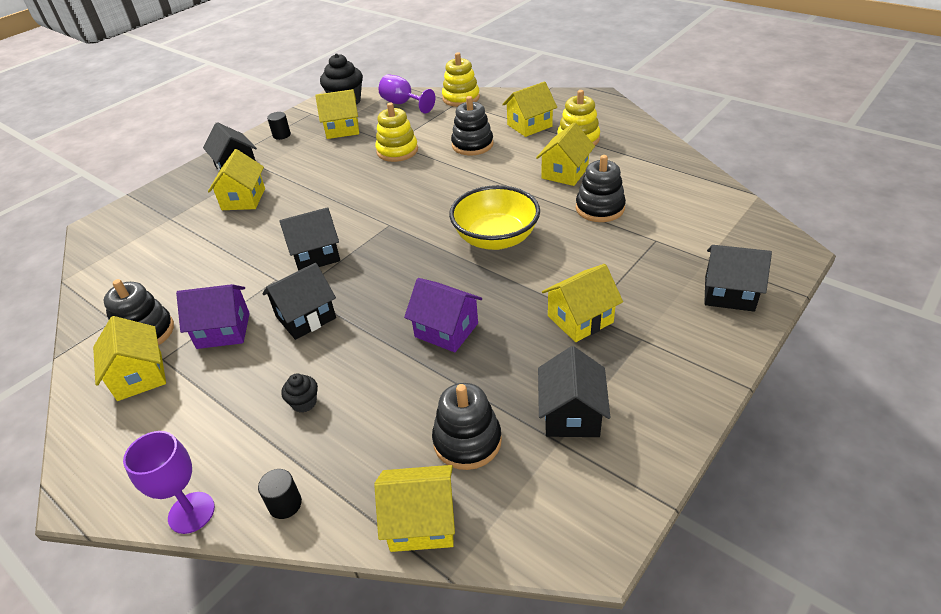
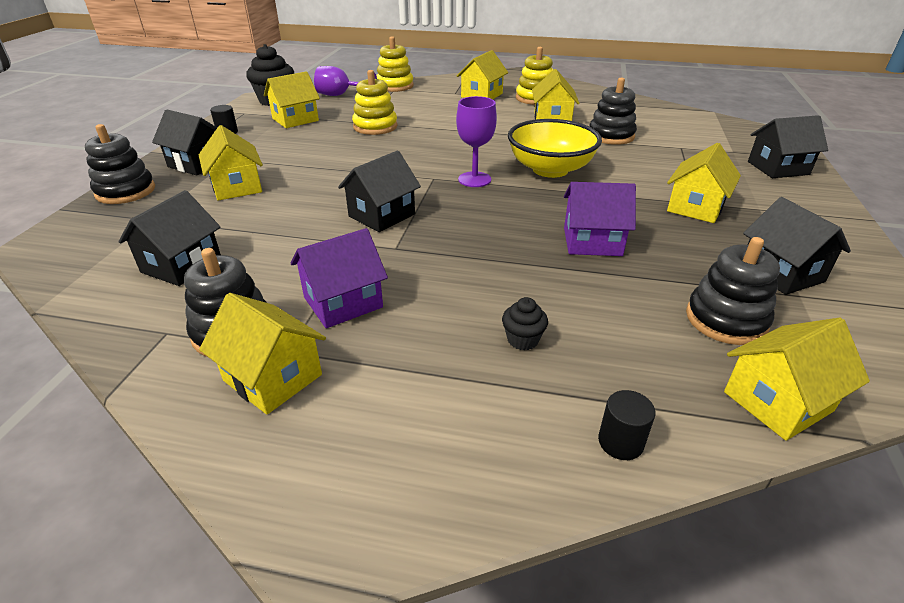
camera: 30 degrees left, 5 degrees down
purple goblet [123,431,215,534] -> purple goblet moved to [456,96,497,187]
black house [262,263,336,340] -> black house moved to [118,190,221,286]
black stacking toy [451,96,494,155] -> black stacking toy moved to [85,124,155,204]

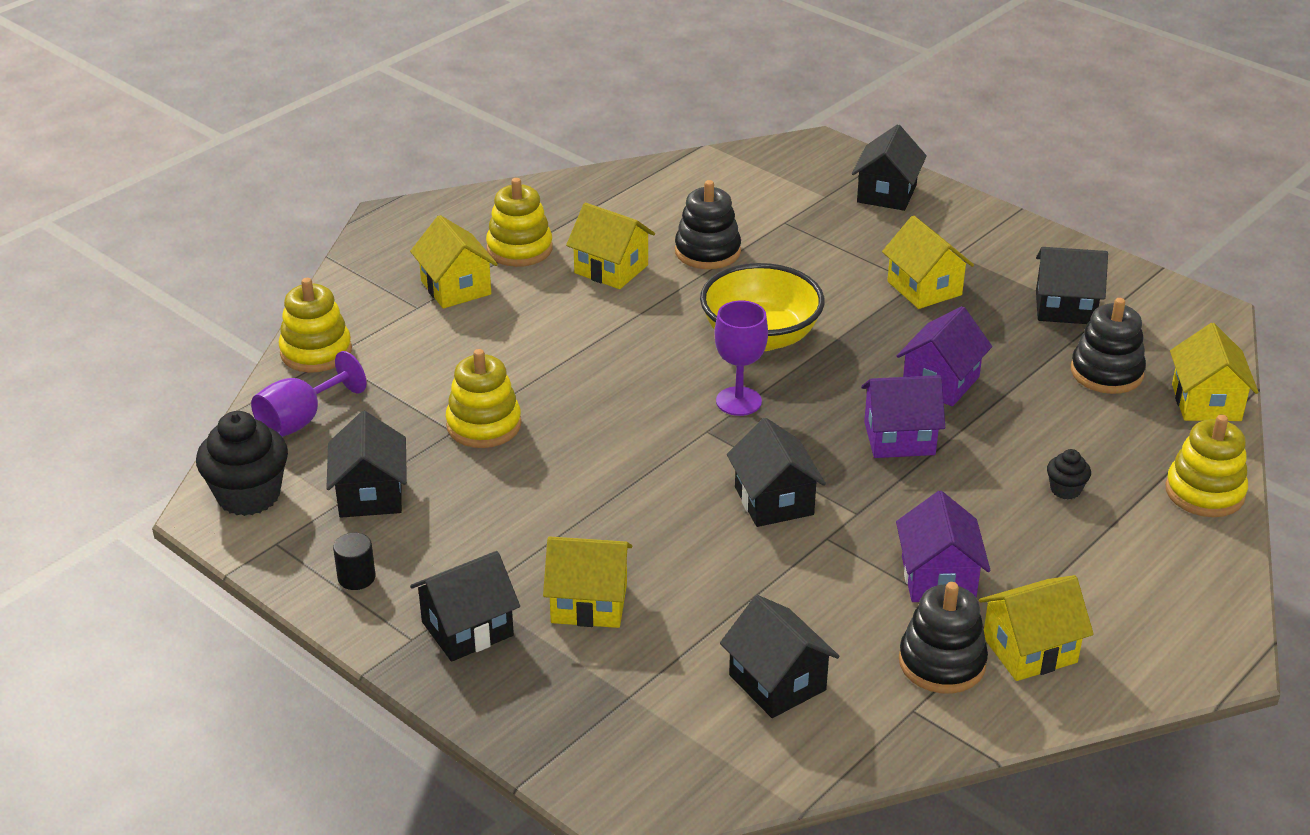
camera: 60 degrees left, 0 degrees up
black stacking toy [85,124,155,204] -> none
yellow house [264,71,320,128] -> black house [326,411,407,517]
black cylinder [598,390,656,460] -> yellow stacking toy [1165,414,1248,517]
none -> purple house [861,375,945,458]

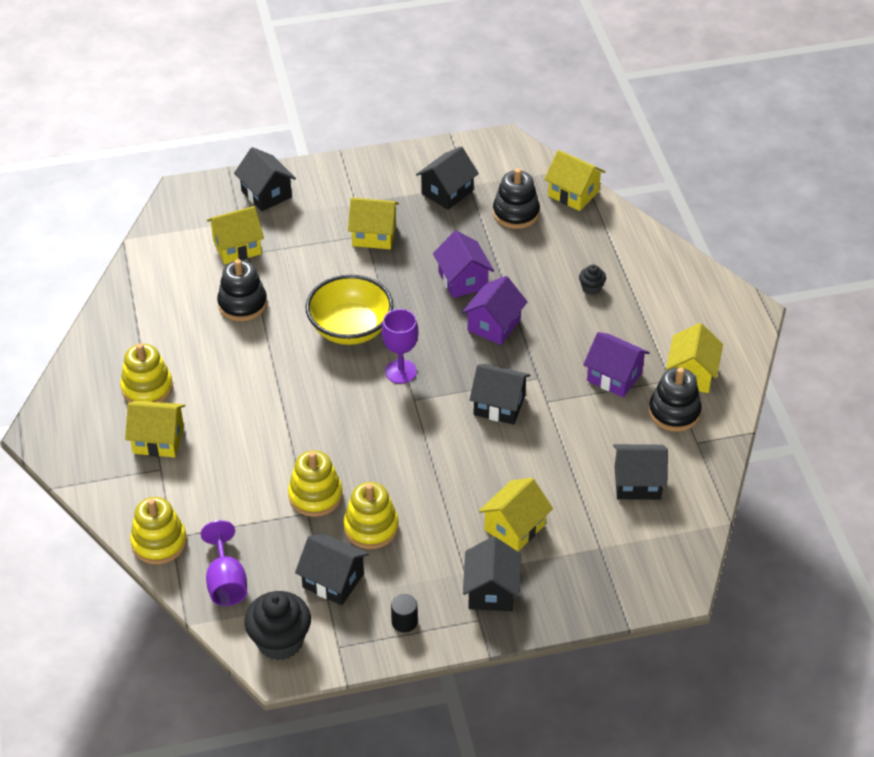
camera: 55 degrees left, 10 degrees up
yellow house [566,203,655,289] -> yellow house moved to [207,206,264,264]
yellow stacking toy [1165,414,1248,517] -> yellow stacking toy moved to [344,482,399,549]

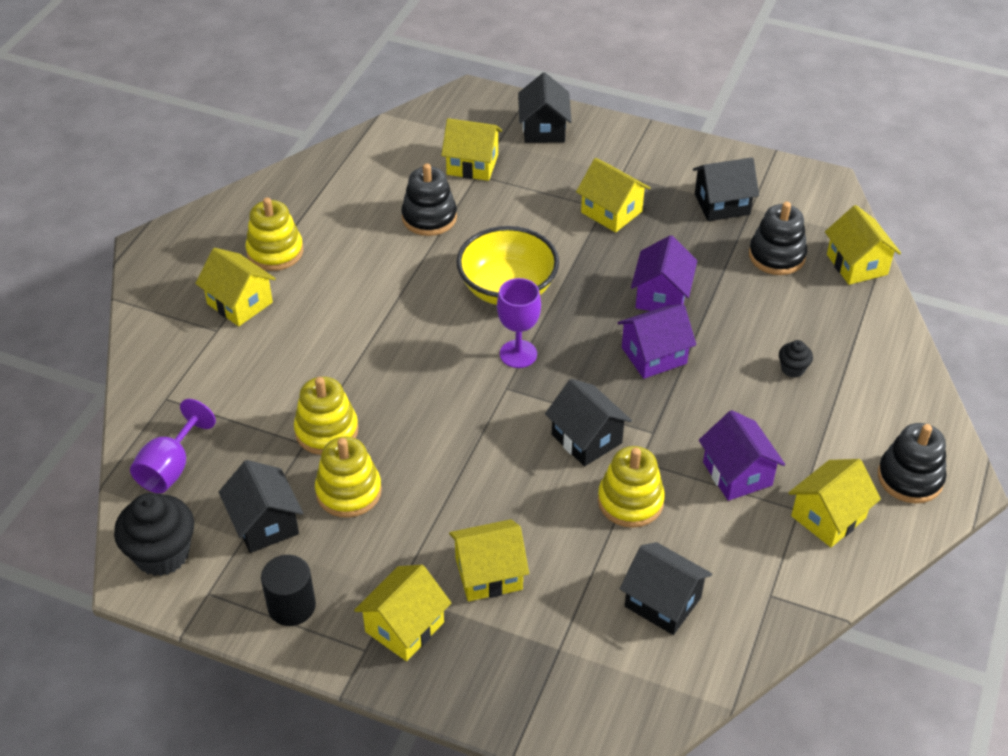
camera: 35 degrees right, 0 degrees up
yellow stacking toy [130,497,187,564] -> yellow stacking toy moved to [598,446,665,528]
black cylinder [391,594,418,633] -> black cylinder [261,555,316,626], size x1.50
black house [463,536,521,611] -> yellow house [354,565,451,661]
black stacking toy [649,368,702,432] -> black stacking toy moved to [878,423,947,503]

